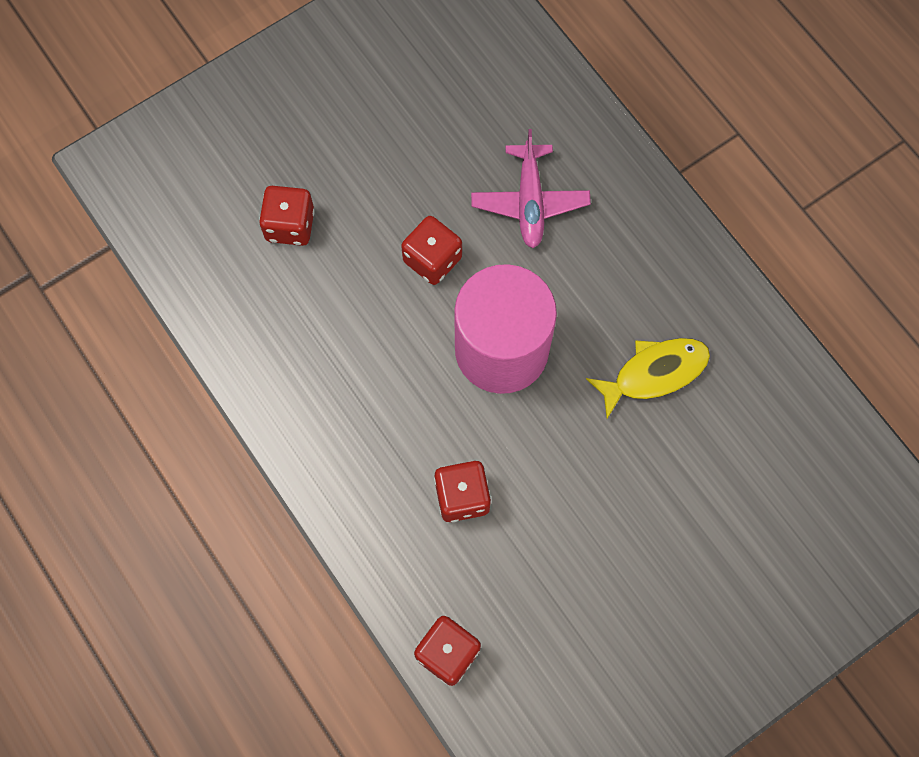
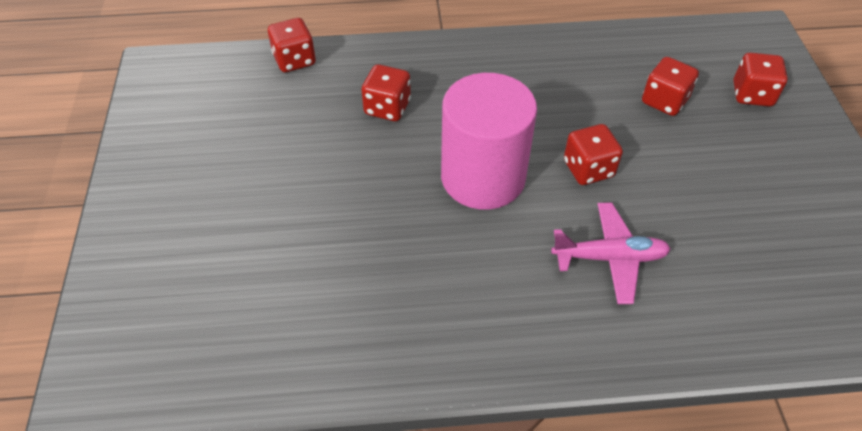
camera: 120 degrees right, 20 degrees down
pink plane [471,129,591,248] -> pink plane turned 150 degrees clockwise [551,203,671,304]
yellow fish [586,338,710,419] -> none
none -> red dice [734,53,788,107]

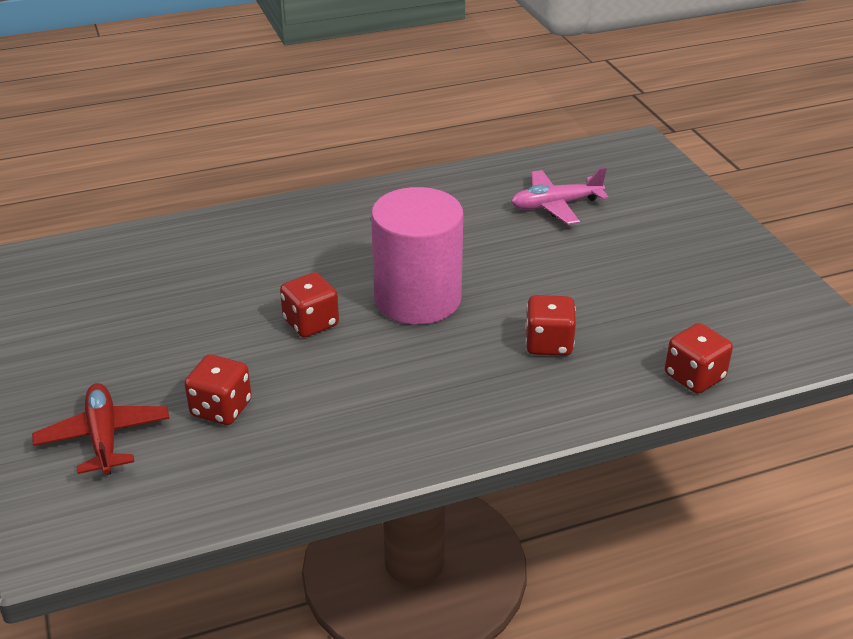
camera: 165 degrees right, 15 degrees down
pink plane [551,203,671,304] -> pink plane moved to [511,167,608,225]
red dice [734,53,788,107] -> red plane [32,383,169,475]

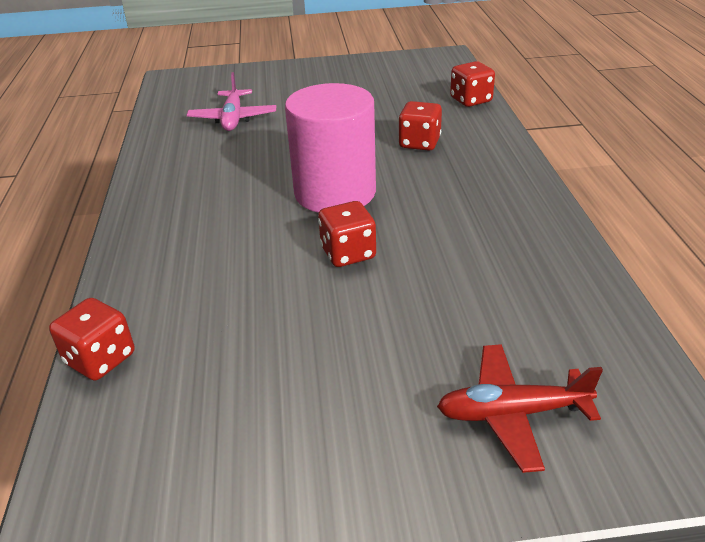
camera: 75 degrees left, 0 degrees up
red dice [184,354,252,425] -> red dice moved to [49,298,134,381]

